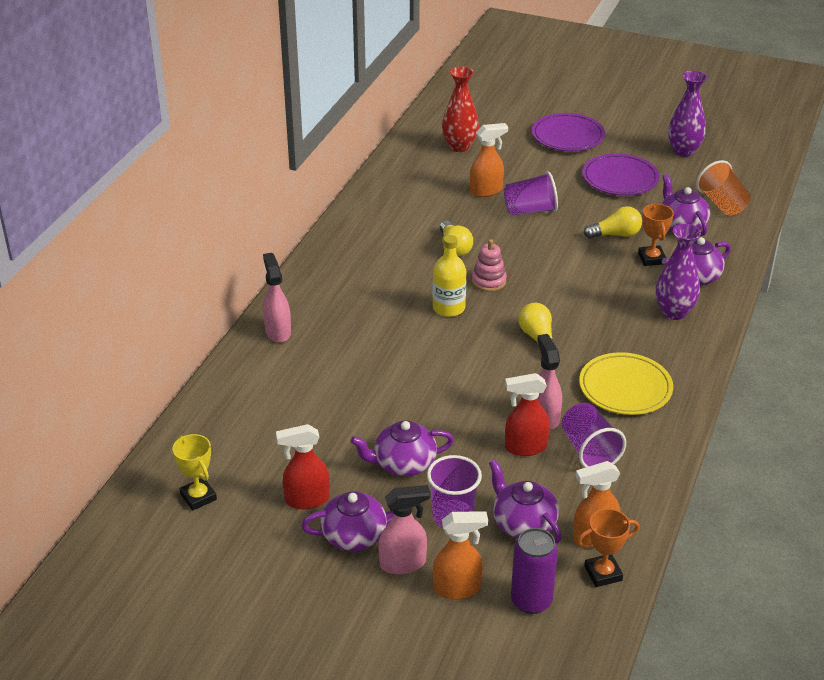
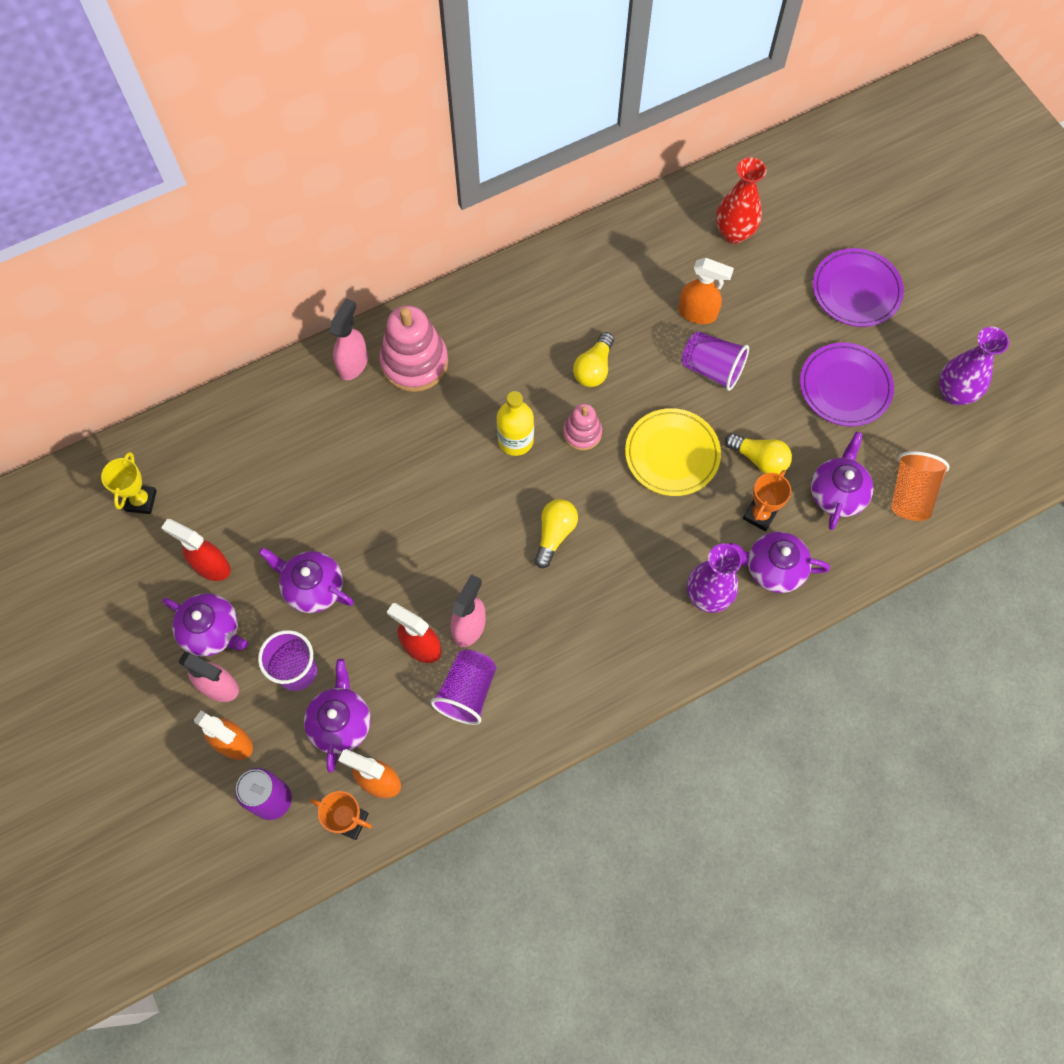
camera: 40 degrees right, 30 degrees up
yellow plate [579,352,673,415] -> yellow plate moved to [625,408,721,496]
none -> pink stacking toy [380,305,448,392]

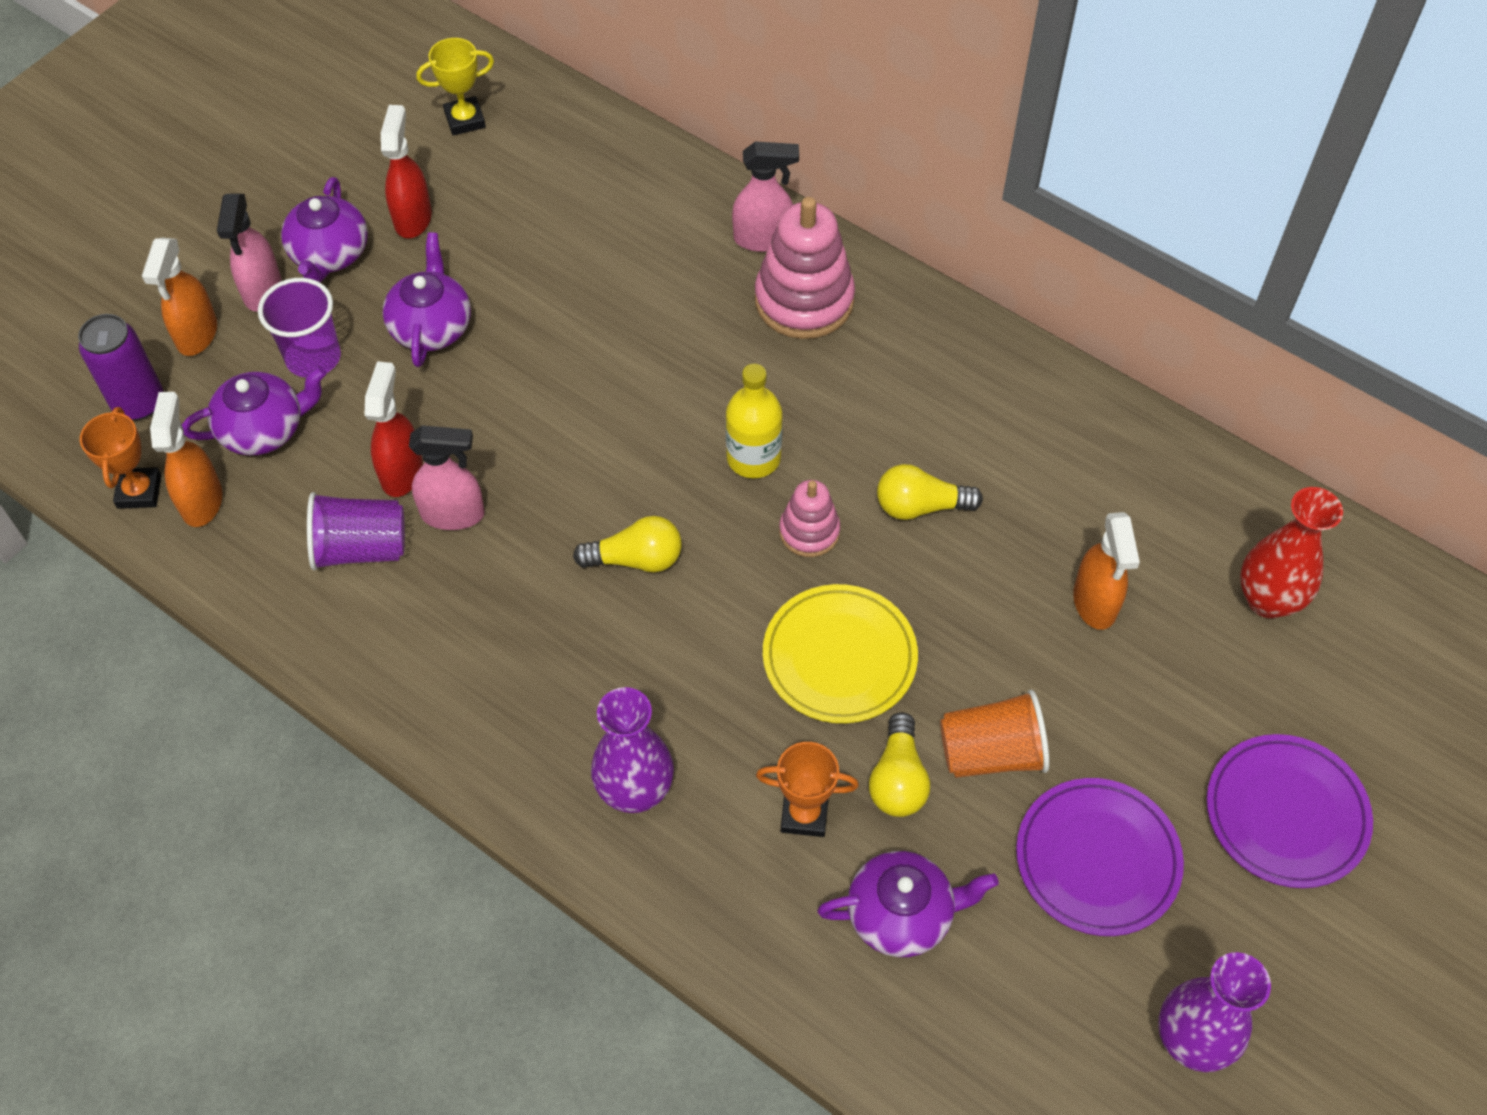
camera: 65 degrees right, 10 degrees down
purple cup [682,331,749,391] -> none
purple teapot [729,532,830,593] -> none
orange cup [891,451,950,521] -> orange cup moved to [940,690,1049,778]

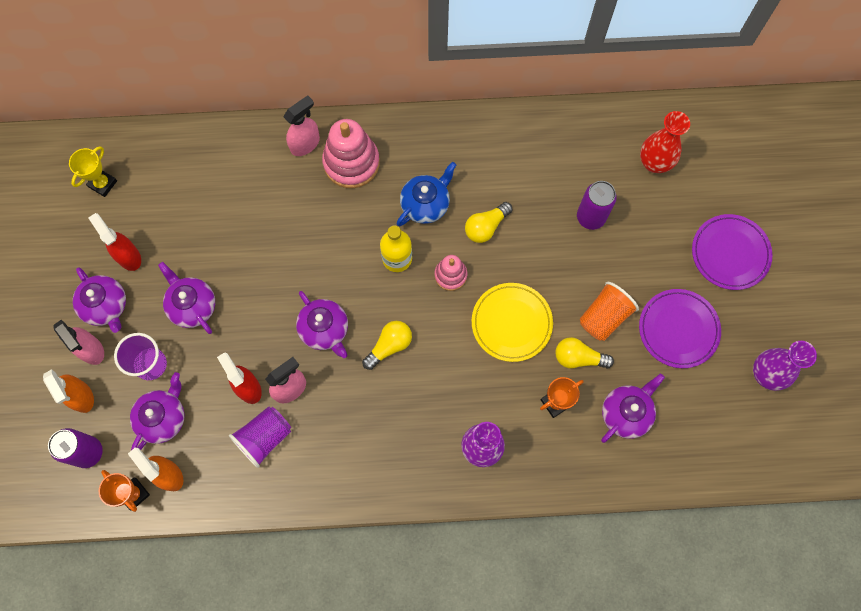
camera: 40 degrees left, 15 degrees up
yellow light bulb [869,712,930,817] -> yellow light bulb turned 135 degrees clockwise [555,337,614,368]
orange spray bottle [1073,512,1140,630] -> purple can [577,181,617,230]
none -> purple teapot [296,291,348,358]
none -> blue teapot [397,162,456,226]

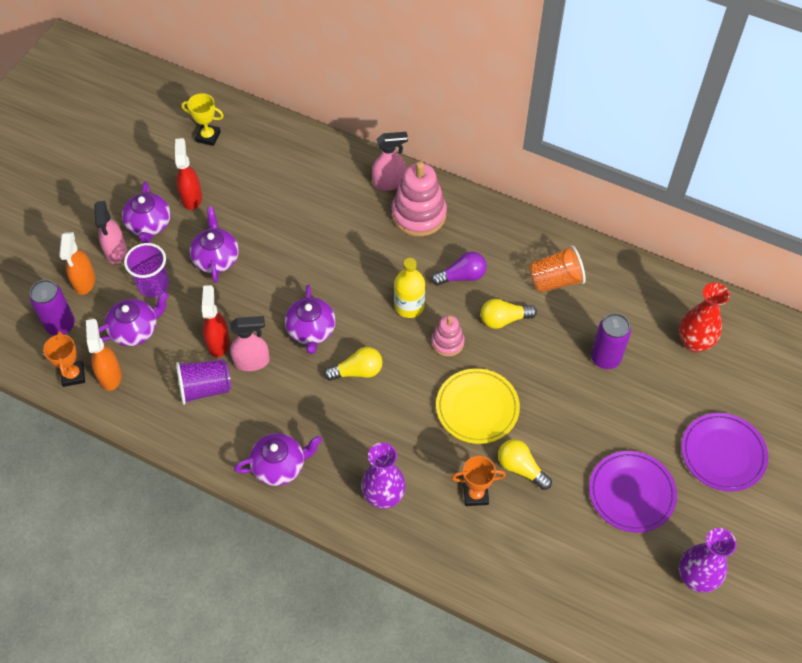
camera: 30 degrees right, 15 degrees down
yellow trophy [69,146,117,197] -> yellow trophy turned 45 degrees clockwise [182,93,224,146]
blue teapot [397,162,456,226] -> purple light bulb [431,252,487,286]
orange cup [580,282,639,341] -> orange cup moved to [530,245,586,293]
purple teapot [601,374,665,443] -> purple teapot moved to [234,433,322,486]

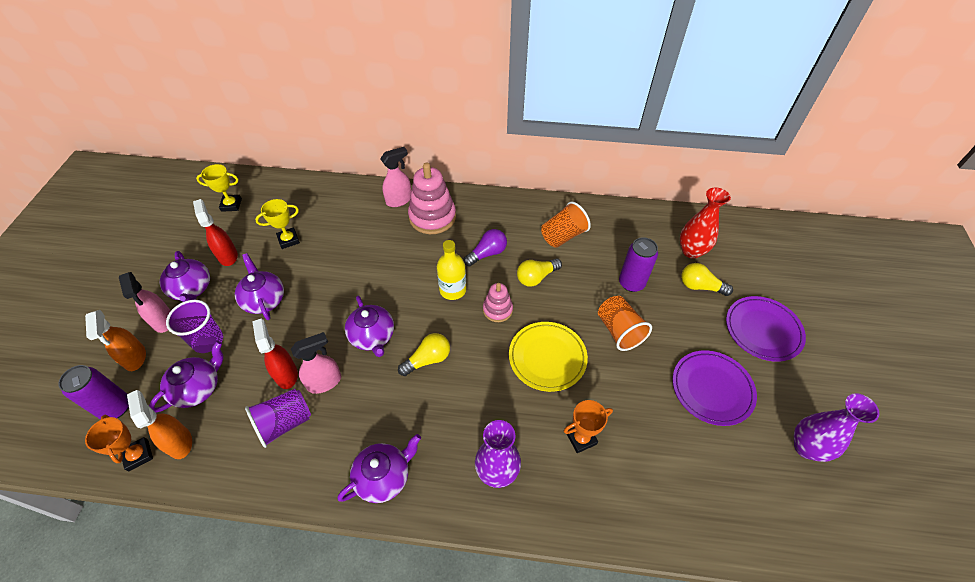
camera: 20 degrees left, 5 degrees down
yellow light bulb [498,439,552,490] -> yellow light bulb moved to [681,263,733,296]
none -> yellow trophy [255,199,300,249]
none -> orange cup [598,296,652,351]

